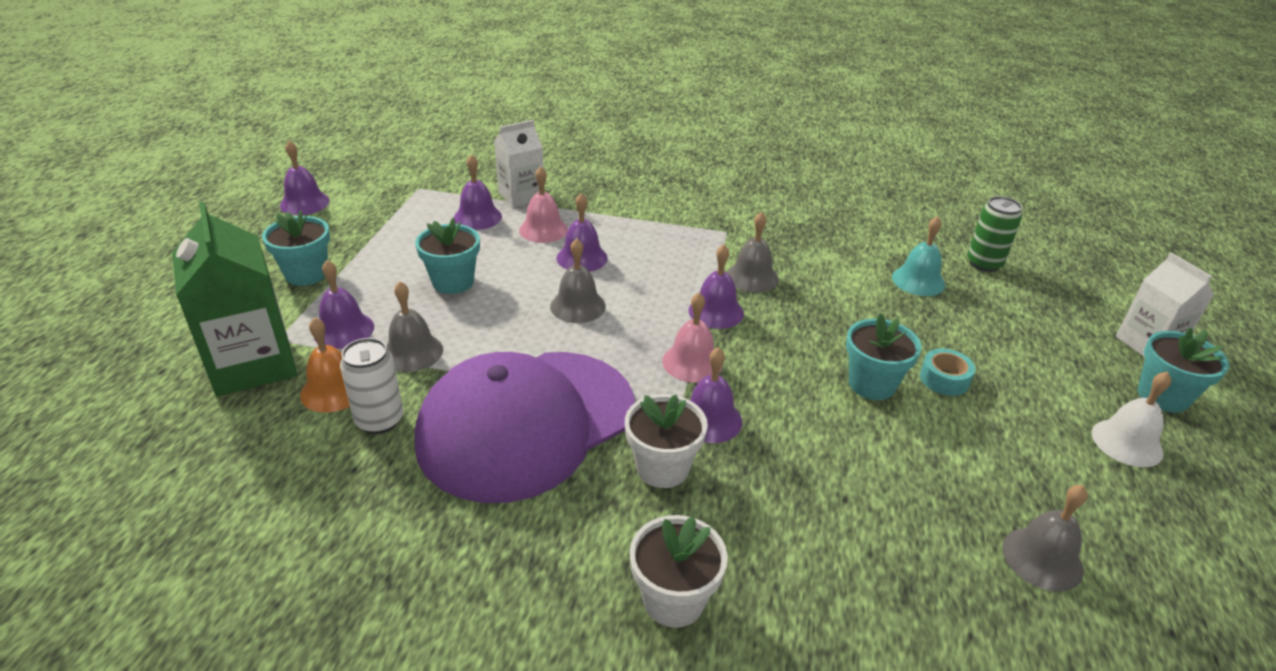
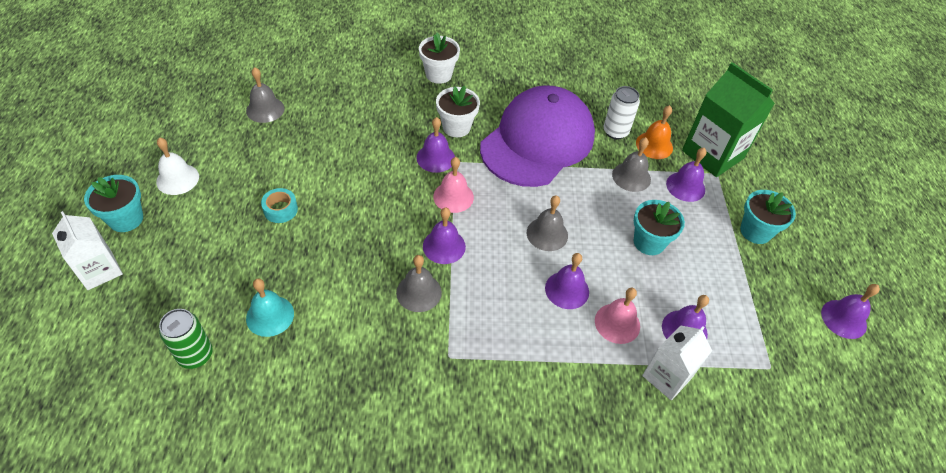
camera: 165 degrees right, 15 degrees up
turquoise flower pot [846,313,922,400] -> none

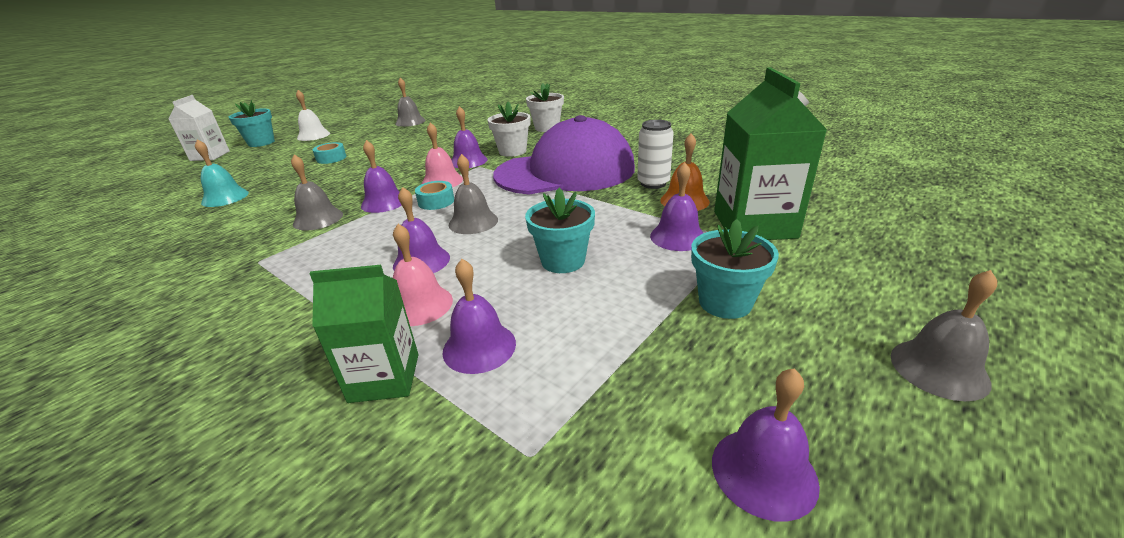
camera: 45 degrees right, 20 degrees down
green can [159,309,213,369] -> none
grey bell [612,137,651,192] -> grey bell moved to [891,270,997,401]
white carton [642,325,712,400] -> green carton [309,265,418,403]
none -> turquoise tape [415,181,454,210]

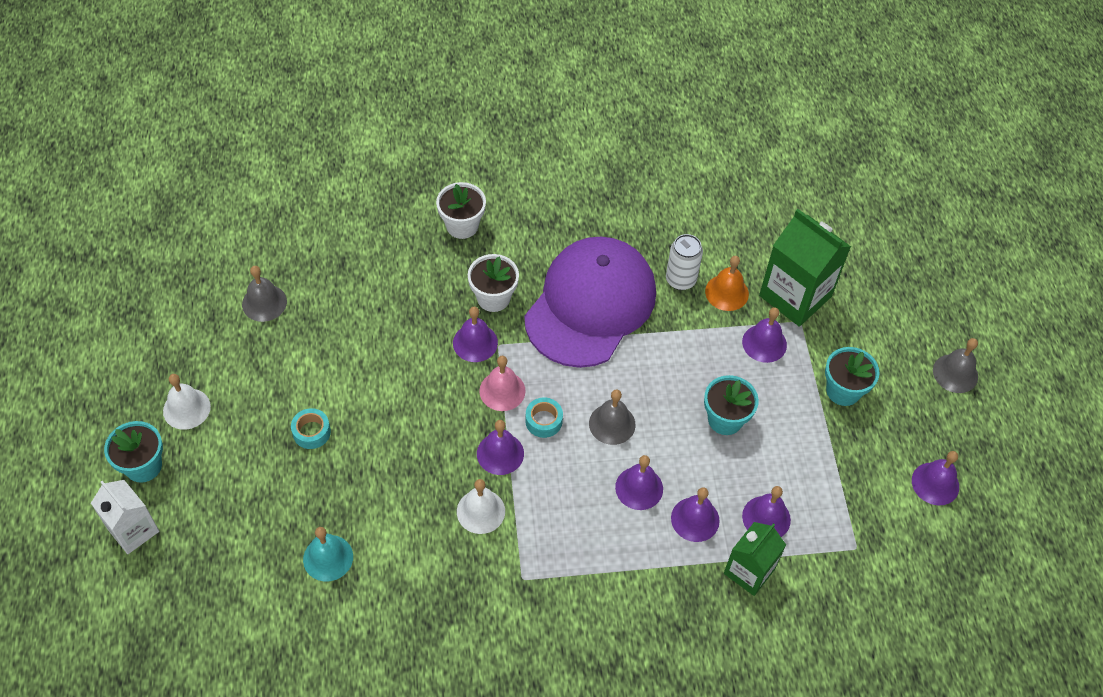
camera: 50 degrees left, 25 degrees up
grey bell [291,155,343,230] -> white bell [457,479,505,534]
pink bell [393,224,453,326] -> purple bell [671,487,720,542]

